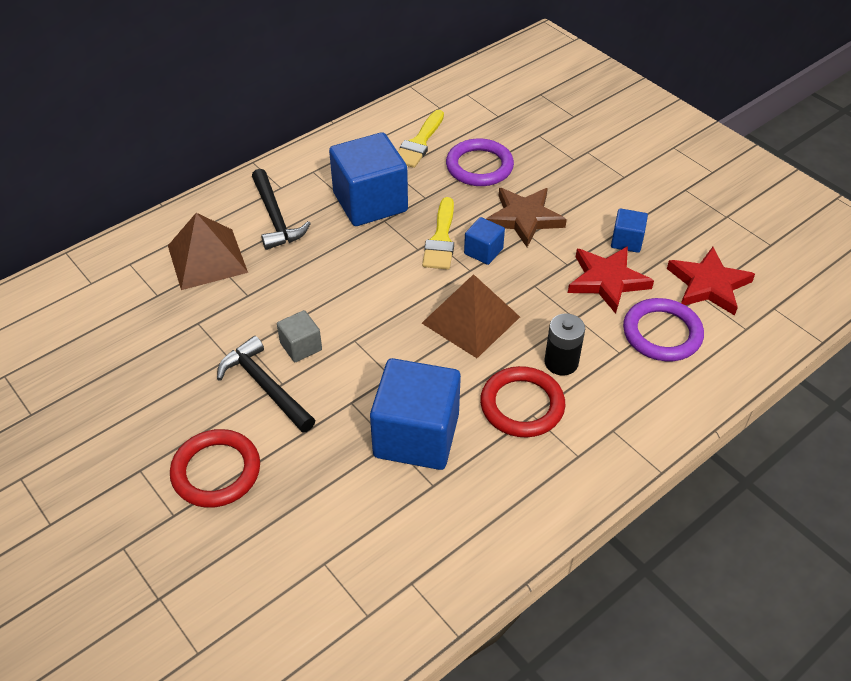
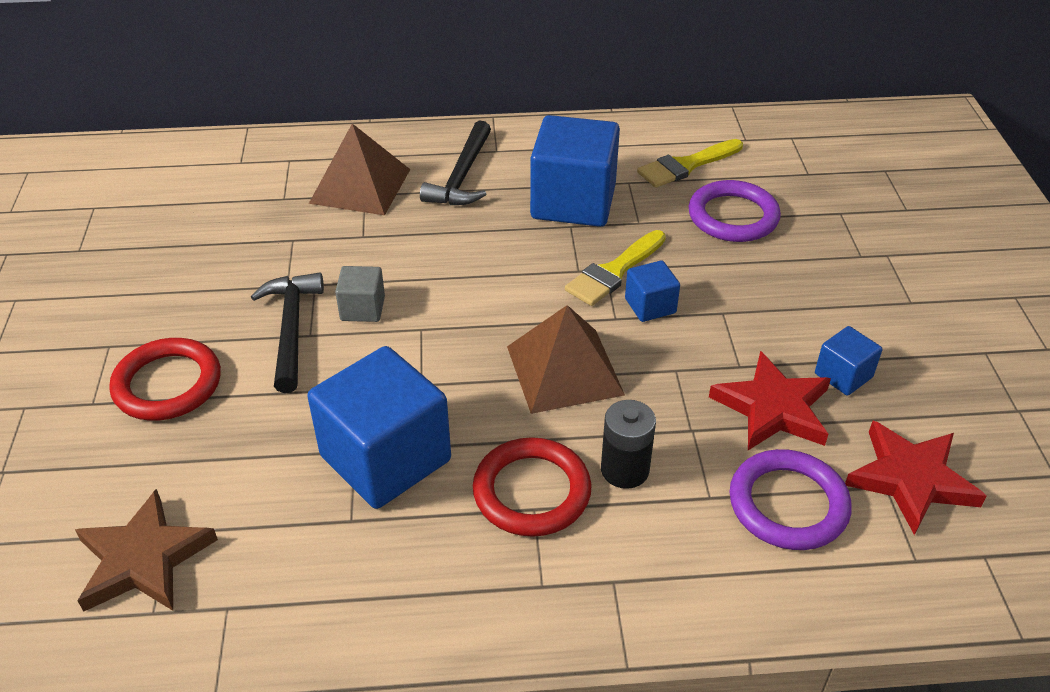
camera: 35 degrees right, 5 degrees down
brown star [486,188,567,247] -> brown star moved to [75,489,218,612]

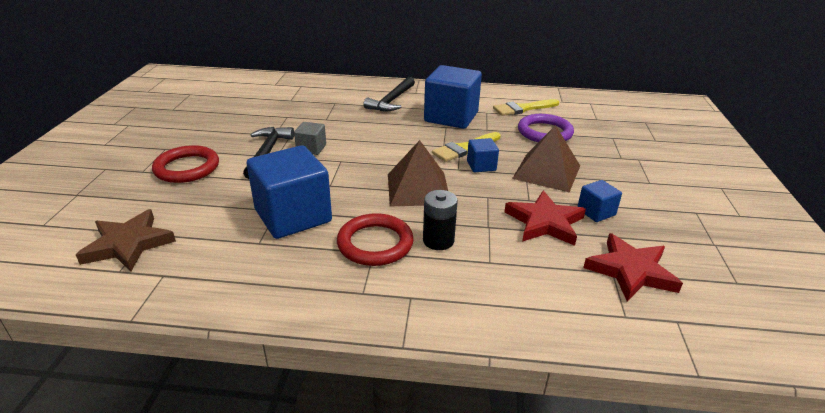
camera: 10 degrees right, 10 degrees down
brown pyramid [309,124,410,215] -> brown pyramid moved to [512,125,580,193]
purple ring [730,449,852,550] -> none

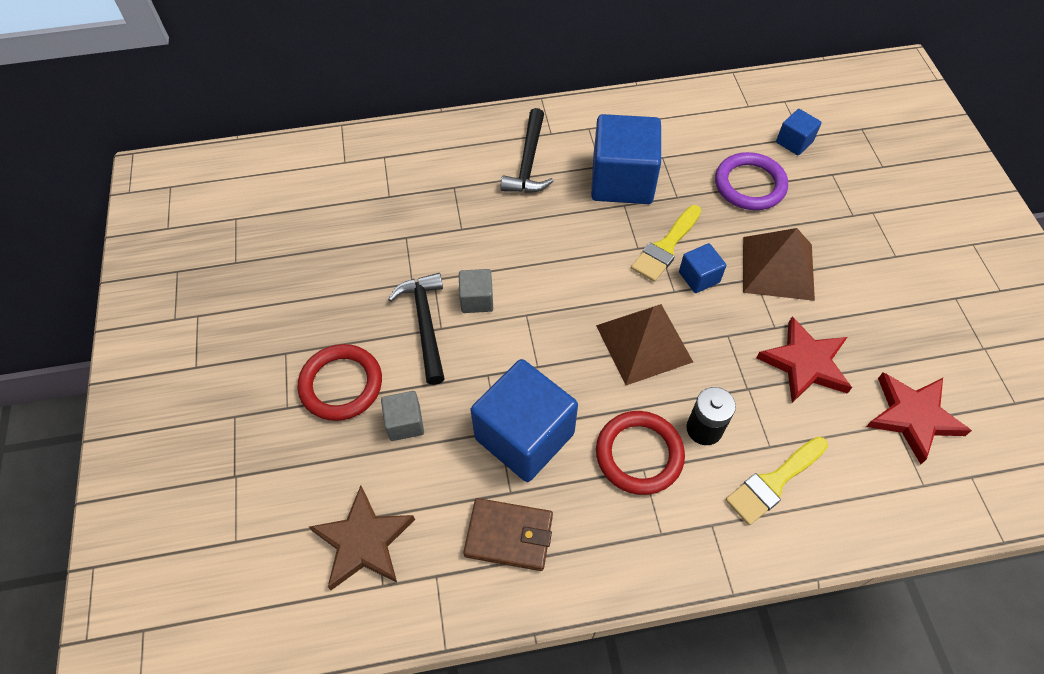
camera: 15 degrees left, 25 degrees up
yellow brush [493,99,560,116] -> yellow brush moved to [726,437,828,525]
blue cube [577,180,622,222] -> blue cube moved to [776,109,822,155]
none -> grey cube [381,391,424,441]
none -> brown wallet [463,498,553,571]

